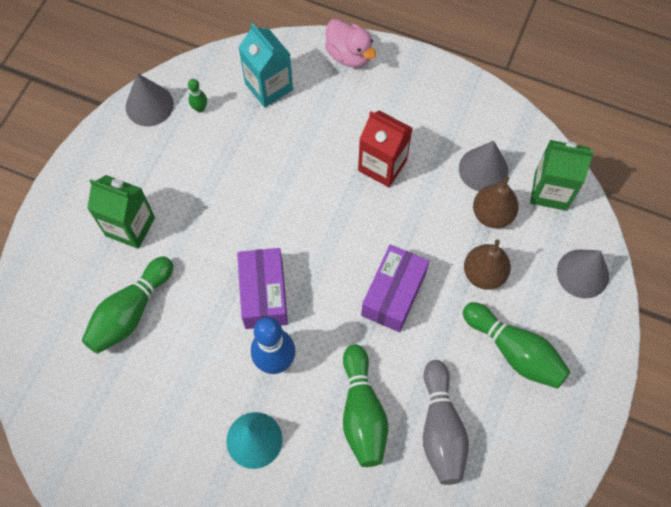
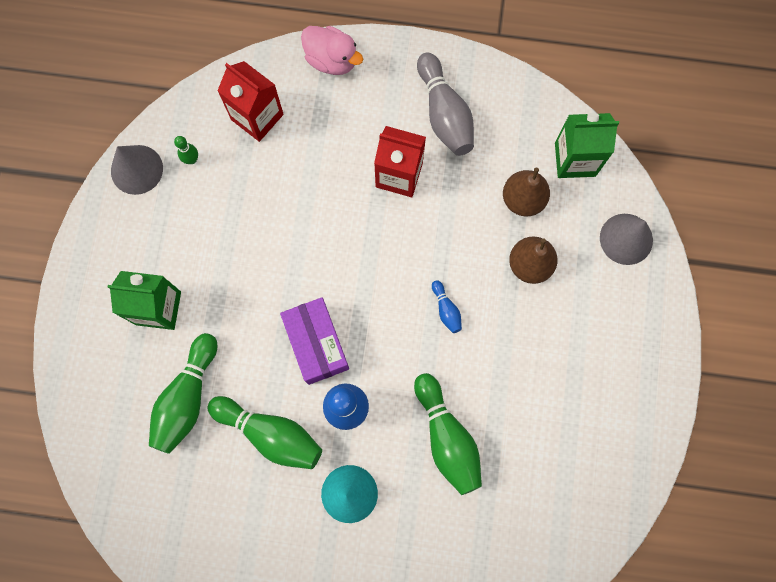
camera: 15 degrees left, 10 degrees up
turquoise carton [238,23,293,108] -> red carton [217,61,284,142]
purple box [361,244,429,332] -> blue bowling pin [432,280,462,333]
grey bowling pin [423,360,469,485] -> grey bowling pin moved to [417,53,474,156]
grey cone [459,141,508,191] -> none
green bowling pin [463,302,571,389] -> green bowling pin moved to [207,396,322,469]

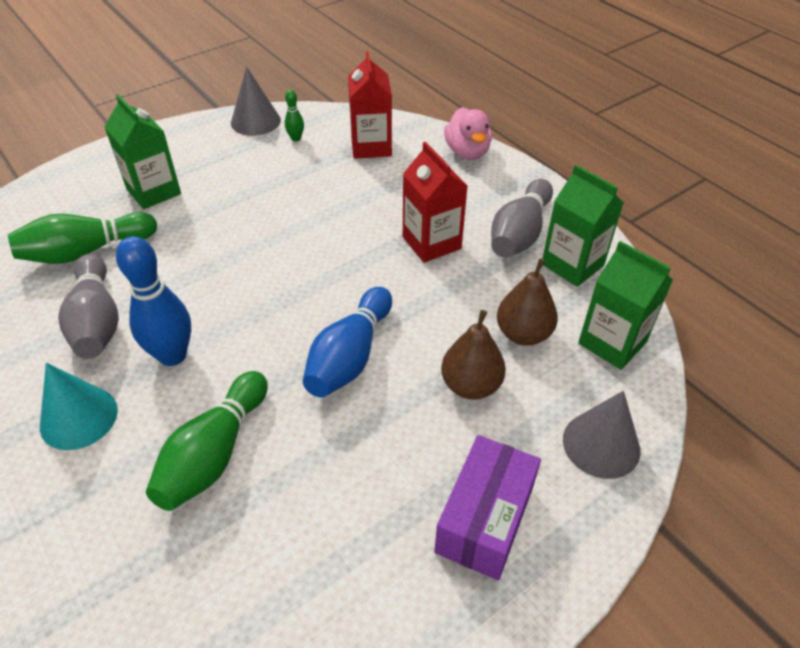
camera: 45 degrees right, 30 degrees down
green bowling pin [207,396,322,469] -> grey bowling pin [58,254,119,359]
purple box [280,297,349,385] -> purple box moved to [434,435,541,580]
blue bowling pin [432,280,462,333] -> blue bowling pin [303,287,392,398], size x2.12
none -> green carton [542,165,624,287]

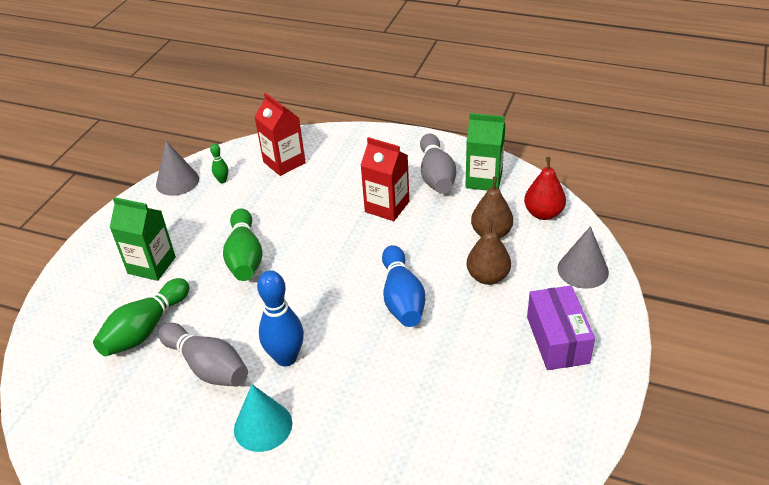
camera: 30 degrees left, 5 degrees down
green bowling pin [146,371,268,511] -> green bowling pin moved to [223,208,263,281]
pink duck [444,107,492,160] -> none
green carton [578,241,673,370] -> red pear [524,157,566,220]

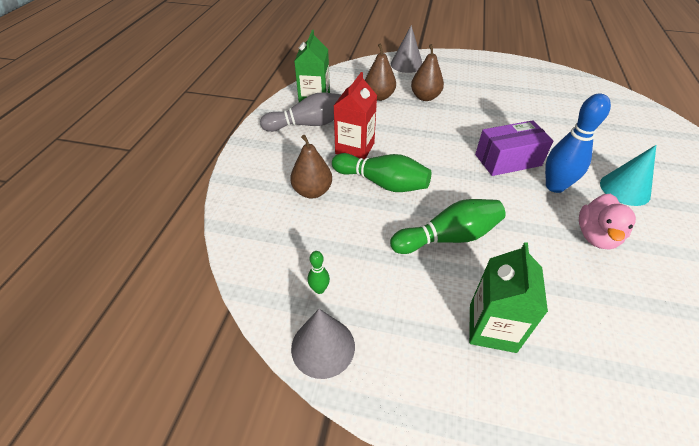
camera: 100 degrees left, 5 degrees up
green bowling pin [93,278,189,356] -> green bowling pin moved to [332,153,431,192]
grey bowling pin [158,323,248,387] -> pink duck [579,194,636,250]
red carton [255,93,306,176] -> none
blue bowling pin [382,245,425,327] -> none
red pear [524,157,566,220] -> none
purple box [527,286,595,370] -> purple box moved to [475,120,554,176]
none -> brown pear [290,135,332,198]

